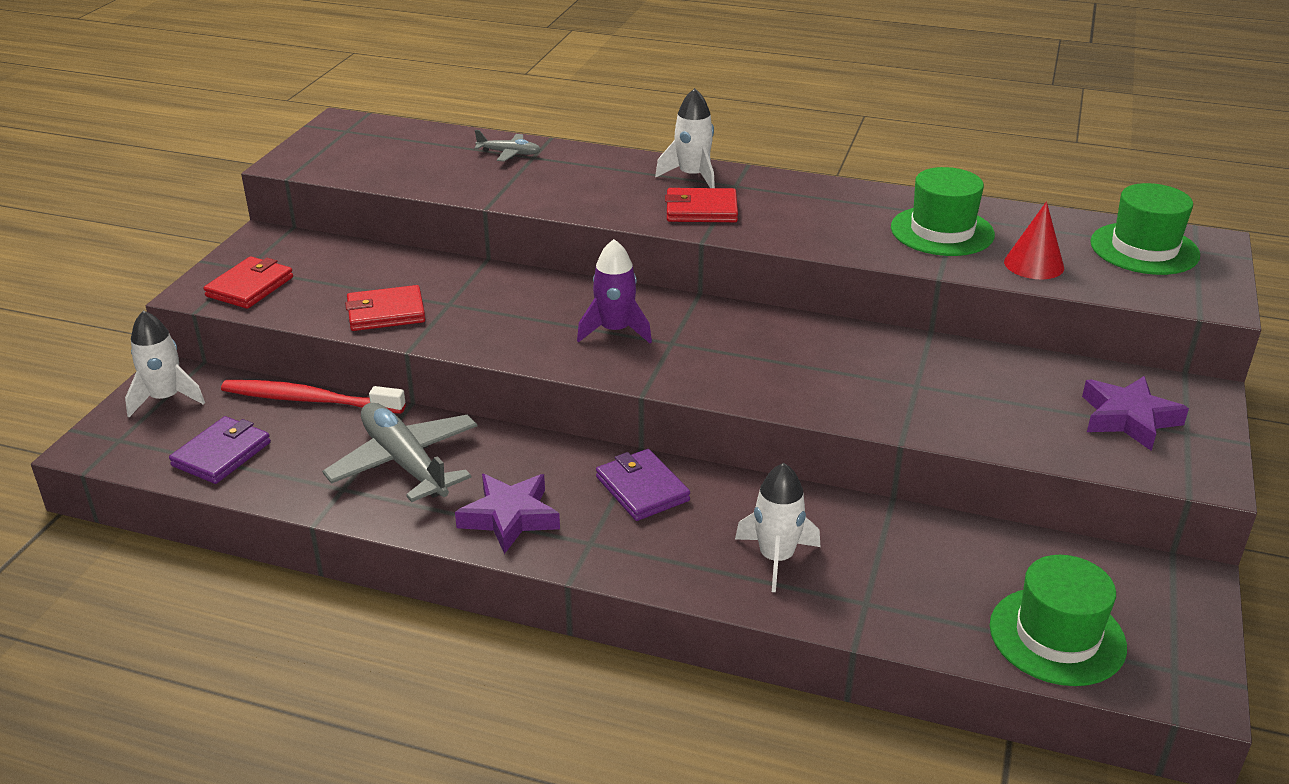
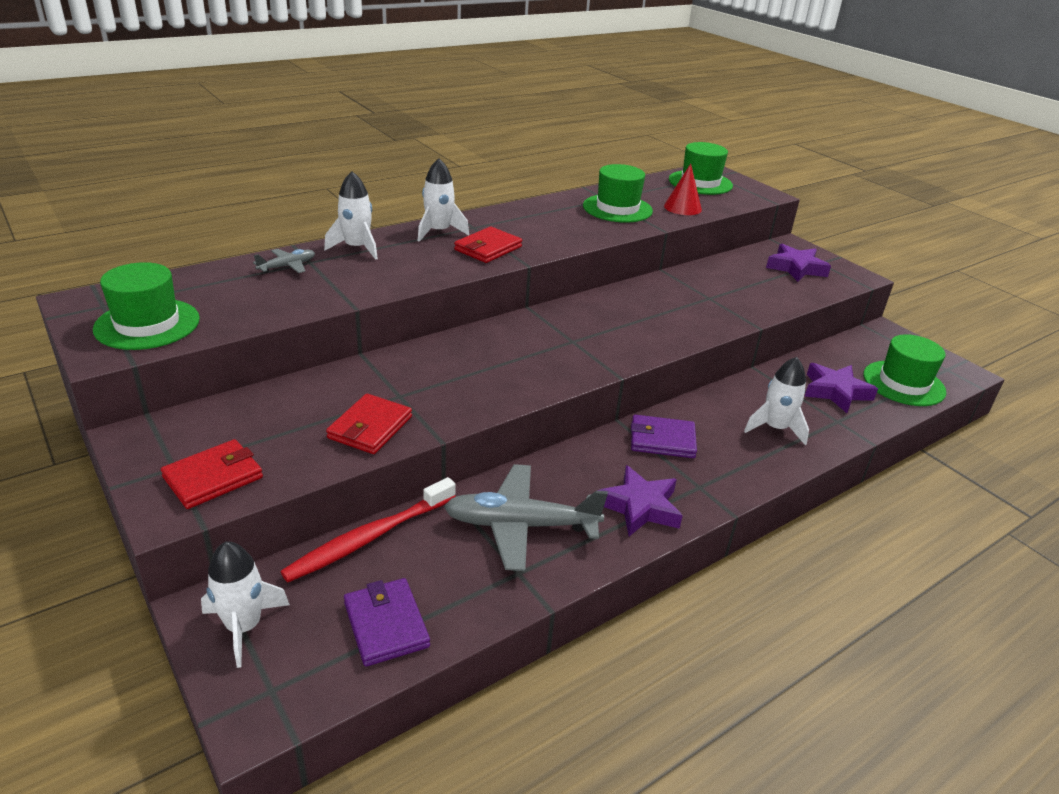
camera: 55 degrees left, 0 degrees up
red wallet [204,256,293,309] -> red wallet turned 75 degrees clockwise [161,439,263,509]
purple rocket [577,239,652,343] -> none
none -> green hat [93,262,200,350]
none -> white rocket [324,171,378,260]
none -> purple star [804,363,878,413]

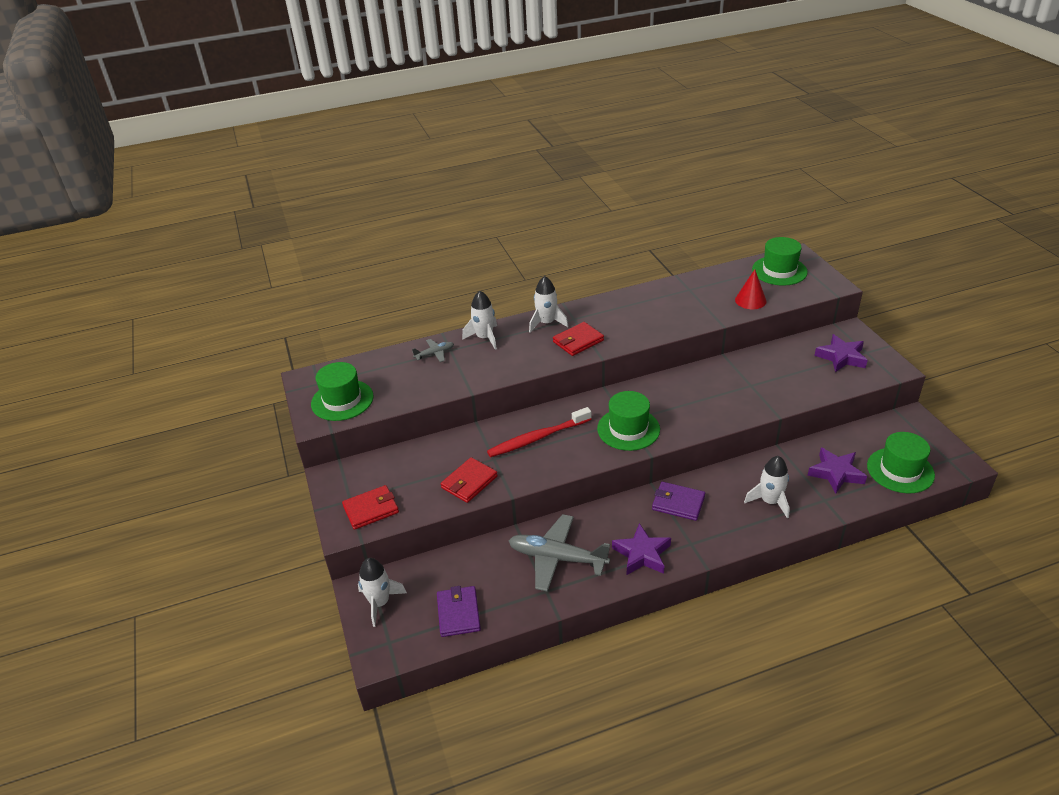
camera: 20 degrees right, 5 degrees up
red toothbrush [280,477,456,582] -> red toothbrush moved to [487,407,591,457]
green hat [583,164,653,223] -> green hat moved to [597,391,660,451]

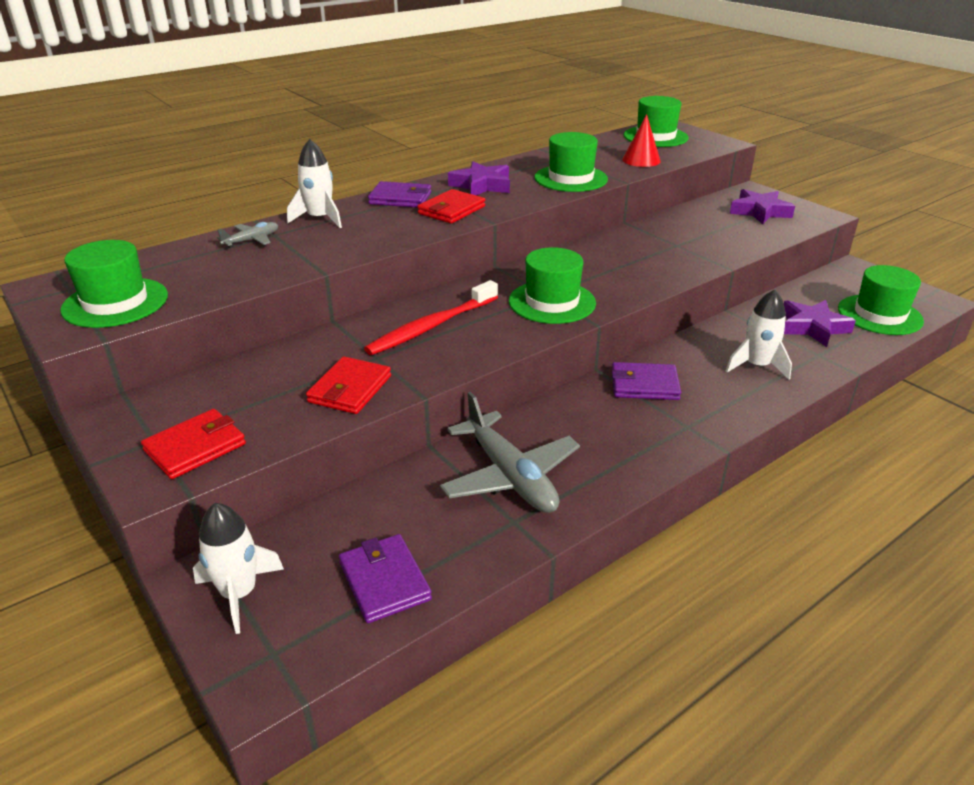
camera: 20 degrees left, 5 degrees down
grey plane [509,514,610,592] -> grey plane turned 120 degrees counterclockwise [440,392,580,513]
white rocket [529,276,568,332] -> purple wallet [368,181,431,208]
purple star [612,523,671,575] -> purple star moved to [448,161,510,195]
none -> green hat [535,132,608,192]

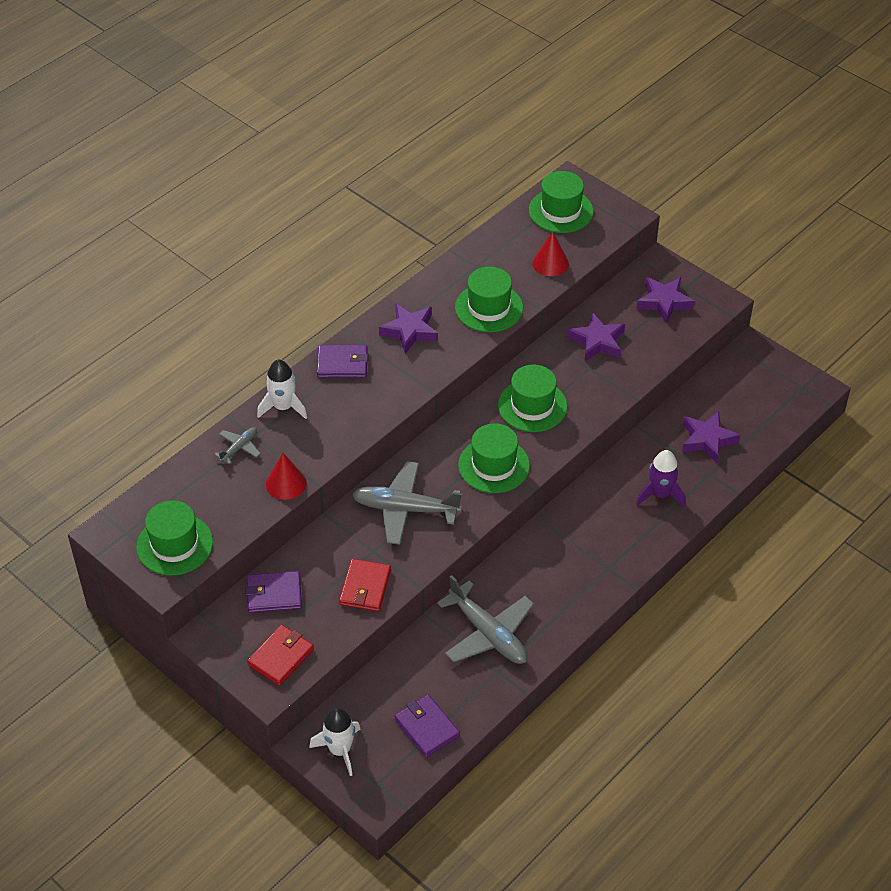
camera: 10 degrees left, 15 degrees up
red toothbrush [364,280,498,355] -> grey plane [352,461,462,545]
red wallet [417,189,485,224] -> none
purple wallet [612,362,681,400] -> purple wallet moved to [245,571,302,613]
white rocket [726,289,792,380] -> purple rocket [636,450,686,507]
green hat [838,265,924,335] -> green hat moved to [498,365,568,432]
none -> red cone [266,453,307,500]
none -> purple star [568,313,625,361]

